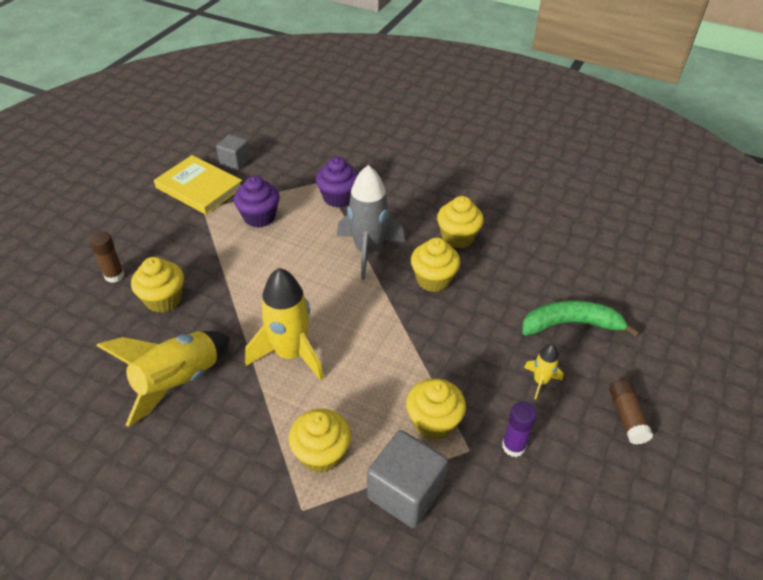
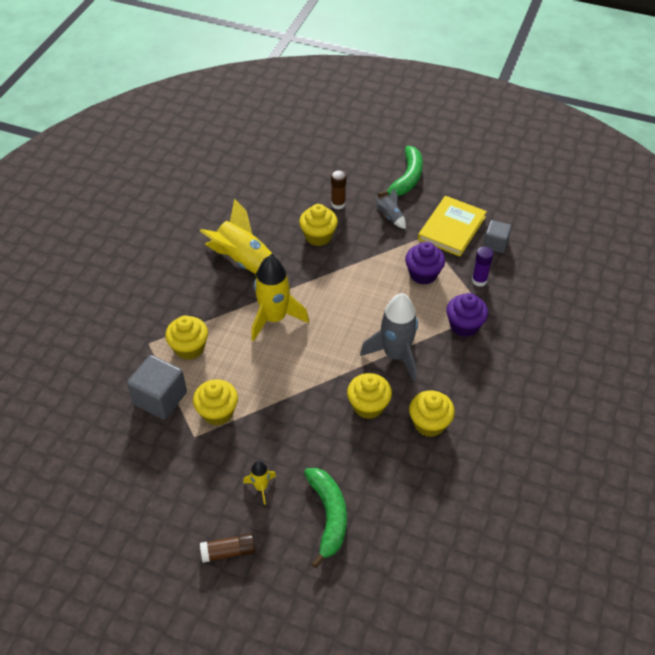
camera: 85 degrees right, 5 degrees up
purple glue stick [502,402,537,457] -> purple glue stick moved to [472,247,494,286]
none -> grey rocket [374,188,406,229]
none -> green banana [378,146,423,198]

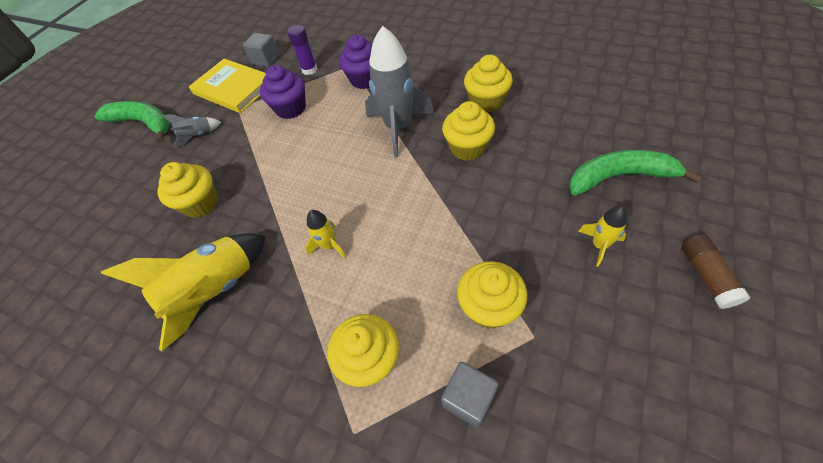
camera: 80 degrees left, 5 degrees up
grey cube [127,355,187,419] -> grey cube [441,362,499,428], size x0.62
yellow rocket [251,256,309,341] -> yellow rocket [305,210,346,258], size x0.48
brown glue stick [331,170,346,210] -> none

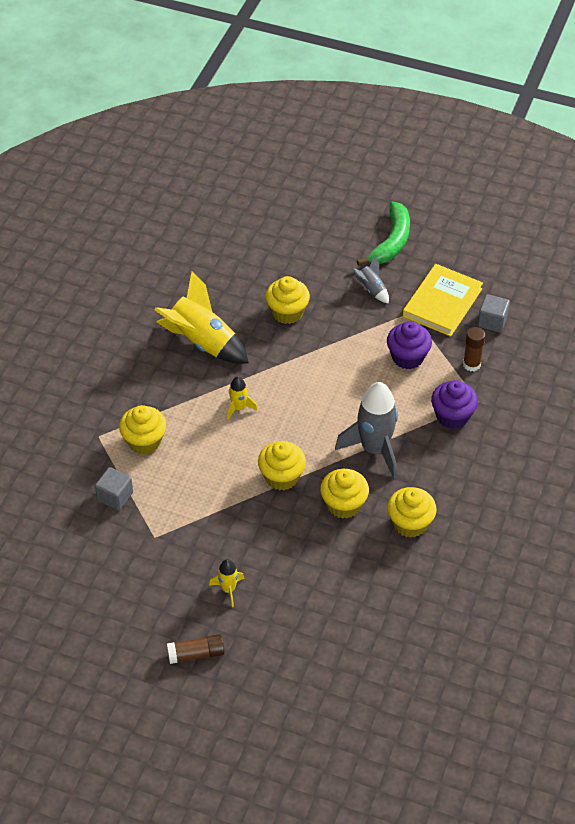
camera: 80 degrees right, 5 degrees down
purple glue stick [287,25,318,75] -> brown glue stick [463,327,485,371]
yellow cupcake [457,261,527,329] -> yellow cupcake moved to [258,441,306,490]
green banana [569,150,702,196] -> none

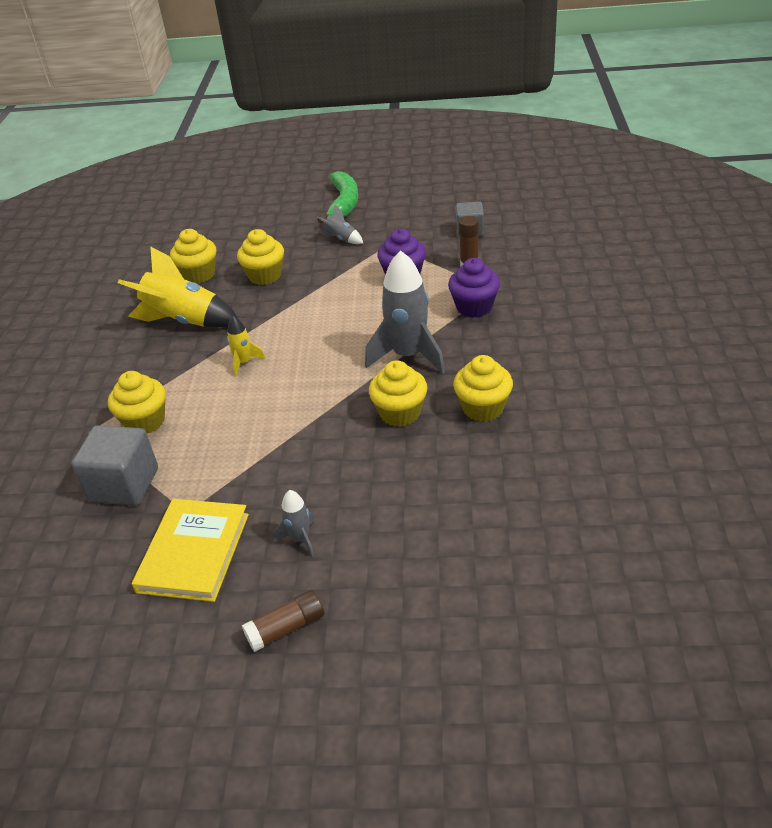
camera: 15 degrees left, 10 degrees down
grey cube [95,467,133,510] -> grey cube [72,425,158,506], size x1.62
yellow rocket [209,559,244,607] -> grey rocket [273,490,315,557]
yellow cupcake [258,441,306,490] -> yellow cupcake moved to [170,229,216,284]
yellow book [403,264,483,336] -> yellow book moved to [132,499,249,602]

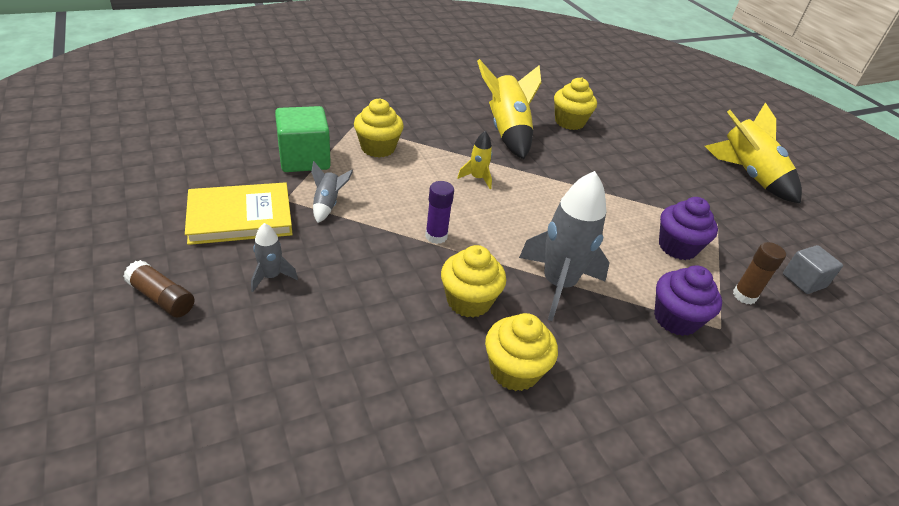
camera: 55 degrees right, 0 degrees up
grey cube [72,425,158,506] -> green cube [275,106,331,172]
yellow cupcake [237,229,284,285] -> none
green banana [317,171,358,223] -> yellow rocket [705,102,802,204]
grey rocket [317,205,363,244] -> grey rocket moved to [311,161,353,223]
none -> purple glue stick [425,181,454,244]

